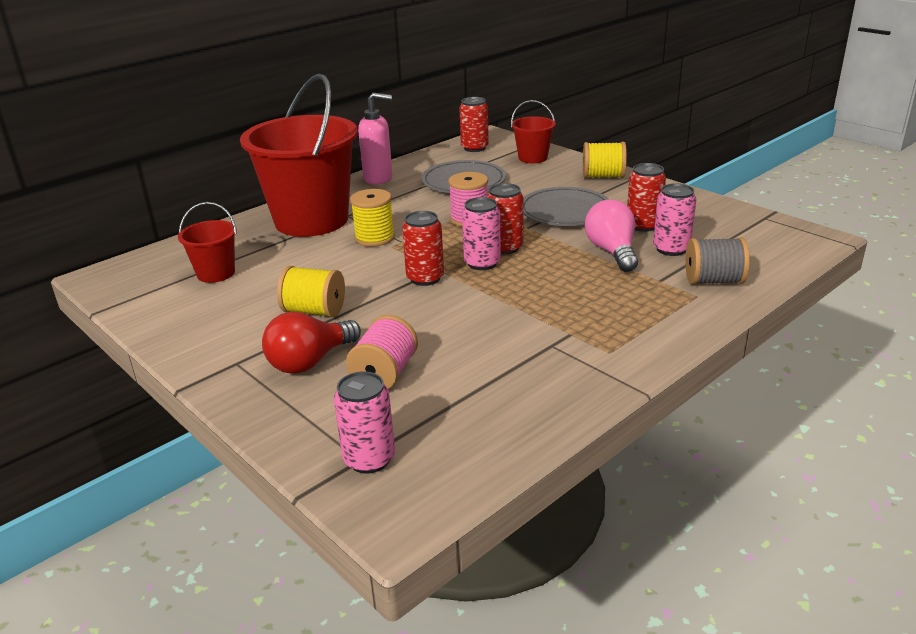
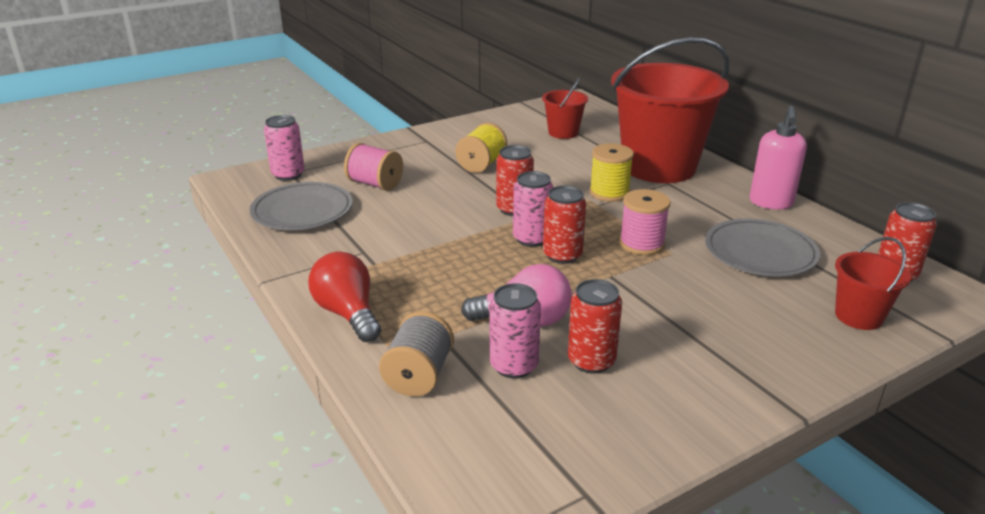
camera: 100 degrees right, 0 degrees up
red light bulb [262,312,361,374] -> red light bulb moved to [308,252,381,342]
grey plate [523,187,610,226] -> grey plate moved to [250,182,353,230]
yellow spool [583,142,627,178] -> none

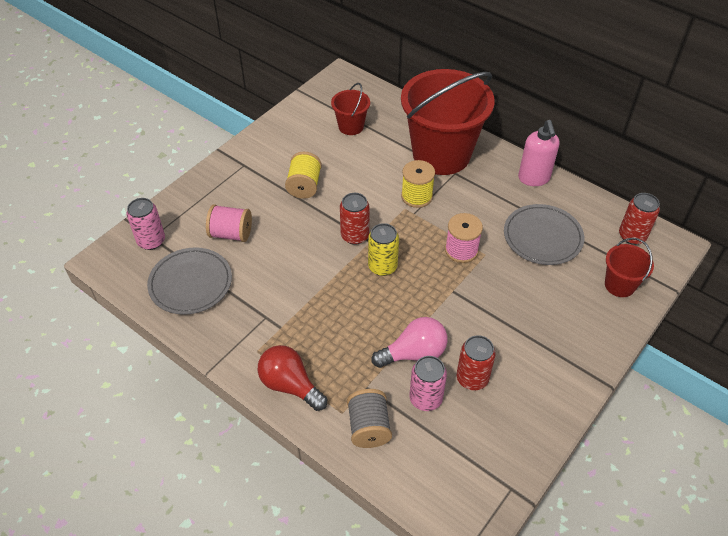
camera: 20 degrees left, 20 degrees up
pink can [513,171,554,247] -> yellow can [368,223,399,276]
red can [543,186,586,264] -> none

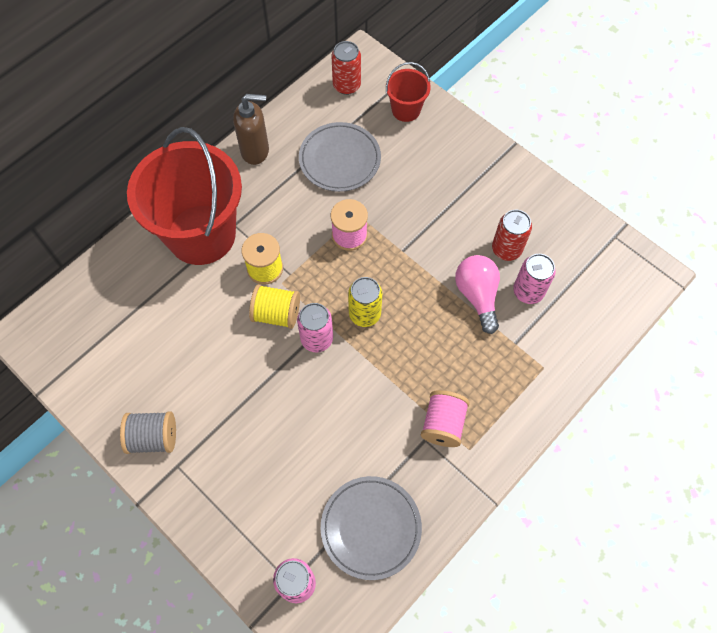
camera: 85 degrees left, 15 degrees up
pink spool [206,204,252,242] -> pink spool moved to [421,390,470,447]
red light bulb [257,345,327,411] -> none
yellow spool [285,152,322,199] -> yellow spool moved to [249,284,300,329]
red bucket [331,83,370,135] -> none
red can [340,193,369,245] -> pink can [297,303,333,352]
grey spool [347,389,392,448] -> grey spool moved to [120,411,176,454]
pink soap dispenser [518,120,560,186] -> brown soap dispenser [233,94,269,165]

